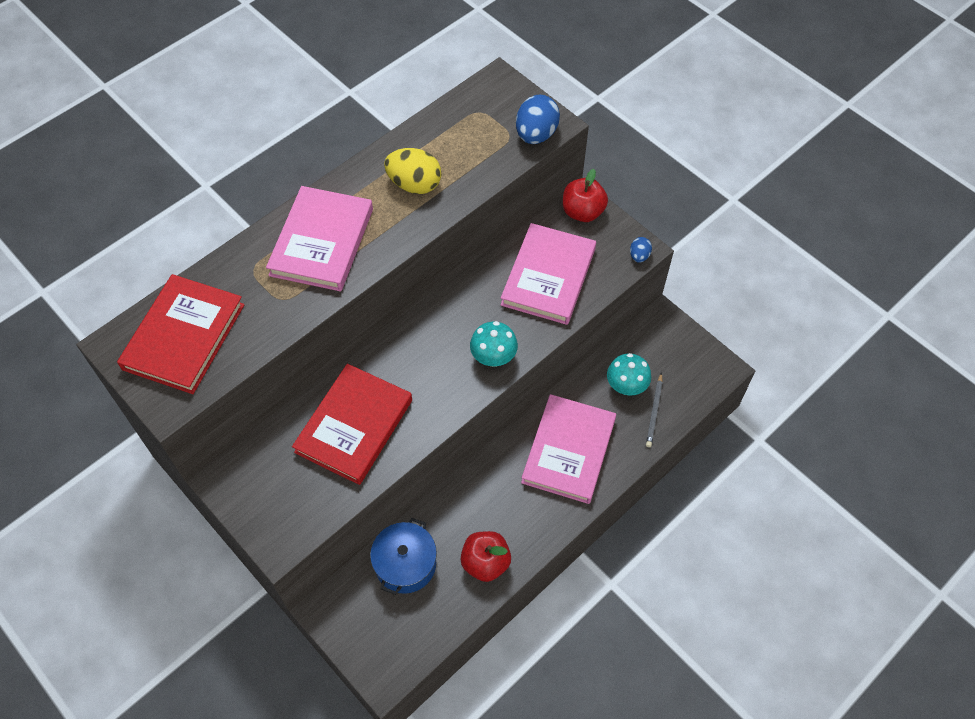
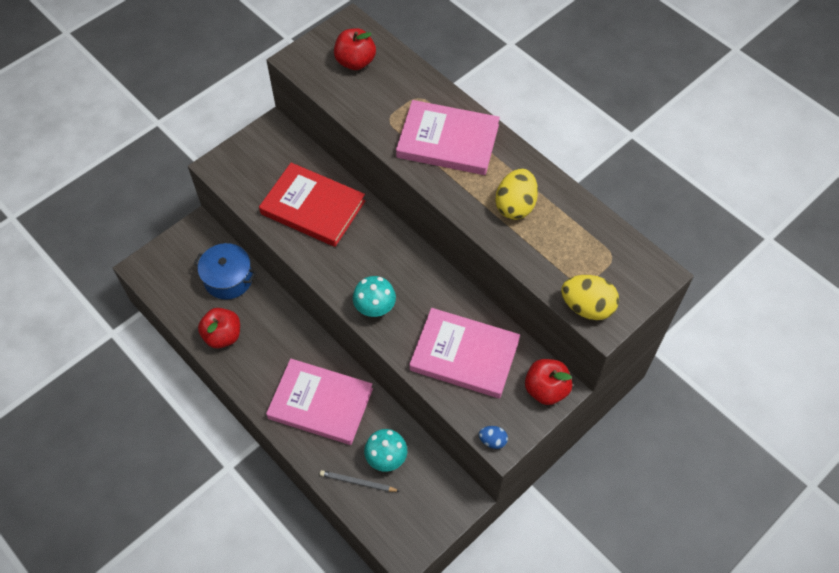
camera: 90 degrees right, 0 degrees up
red book [117,274,245,394] -> red apple [334,28,376,70]
blue egg [516,95,560,144] -> yellow egg [561,275,619,320]

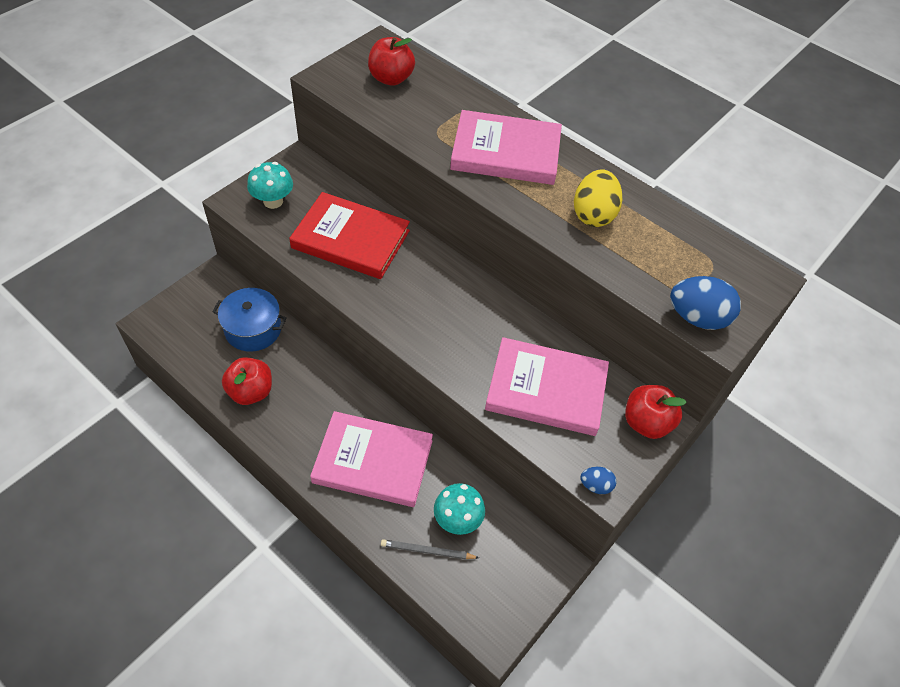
camera: 10 degrees left, 5 degrees down
turquoise mushroom [353,276,396,317] -> turquoise mushroom moved to [247,162,293,209]
yellow egg [561,275,619,320] -> blue egg [670,276,741,330]

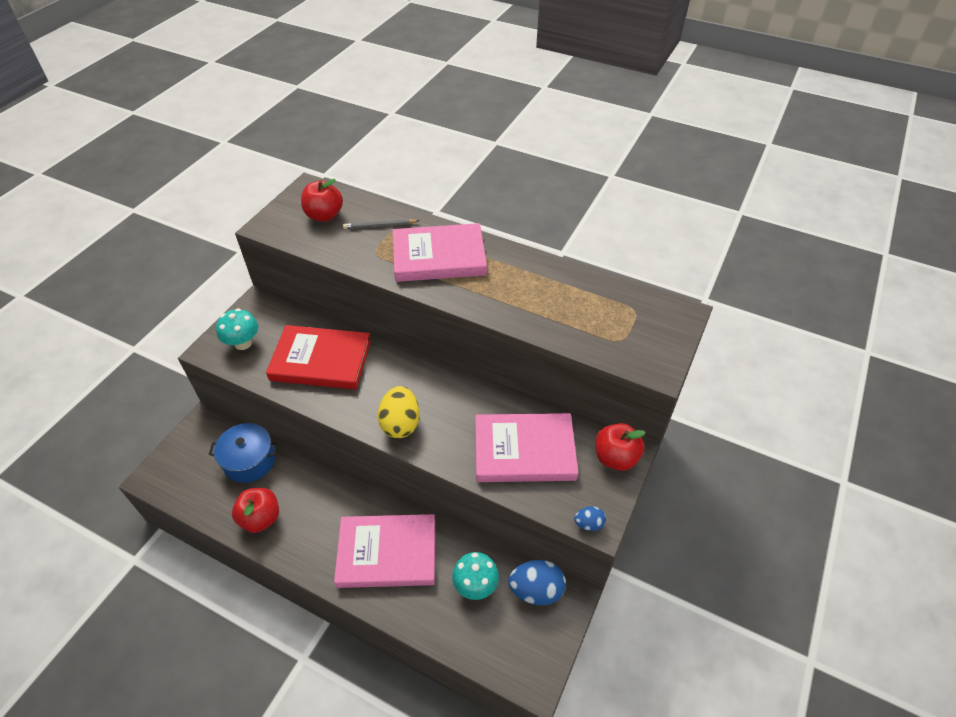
camera: 10 degrees left, 5 degrees down
grey pencil [381,539,479,559] -> grey pencil moved to [343,219,419,229]
yellow egg [574,169,622,227] -> yellow egg moved to [378,386,420,438]
blue egg [670,276,741,330] -> blue egg moved to [508,560,566,605]

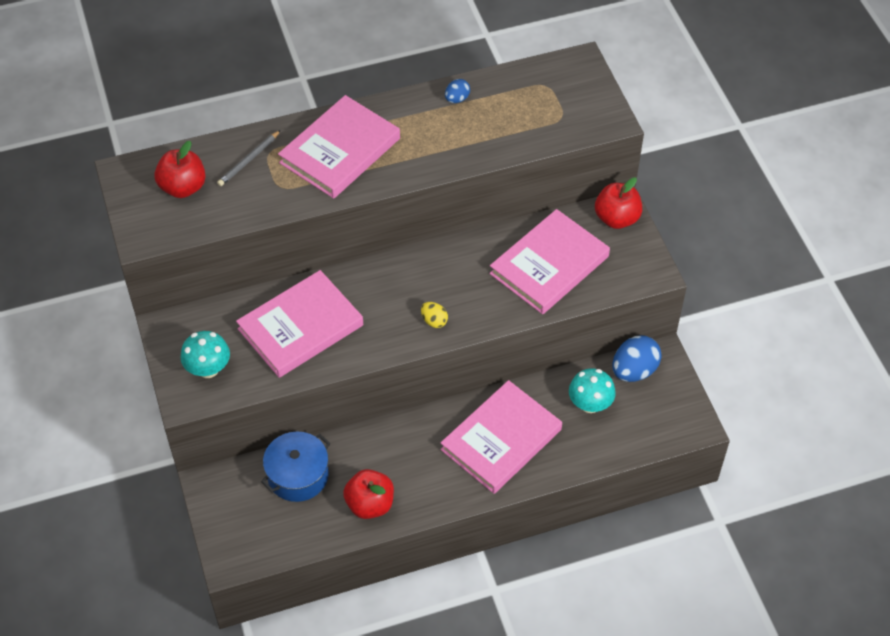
camera: 45 degrees left, 5 degrees up
red book [266,325,371,390] -> pink book [236,270,363,378]
yellow egg [378,386,420,438] -> yellow egg [421,302,448,328], size x0.52
blue egg [574,506,606,531] -> blue egg moved to [445,79,470,103]

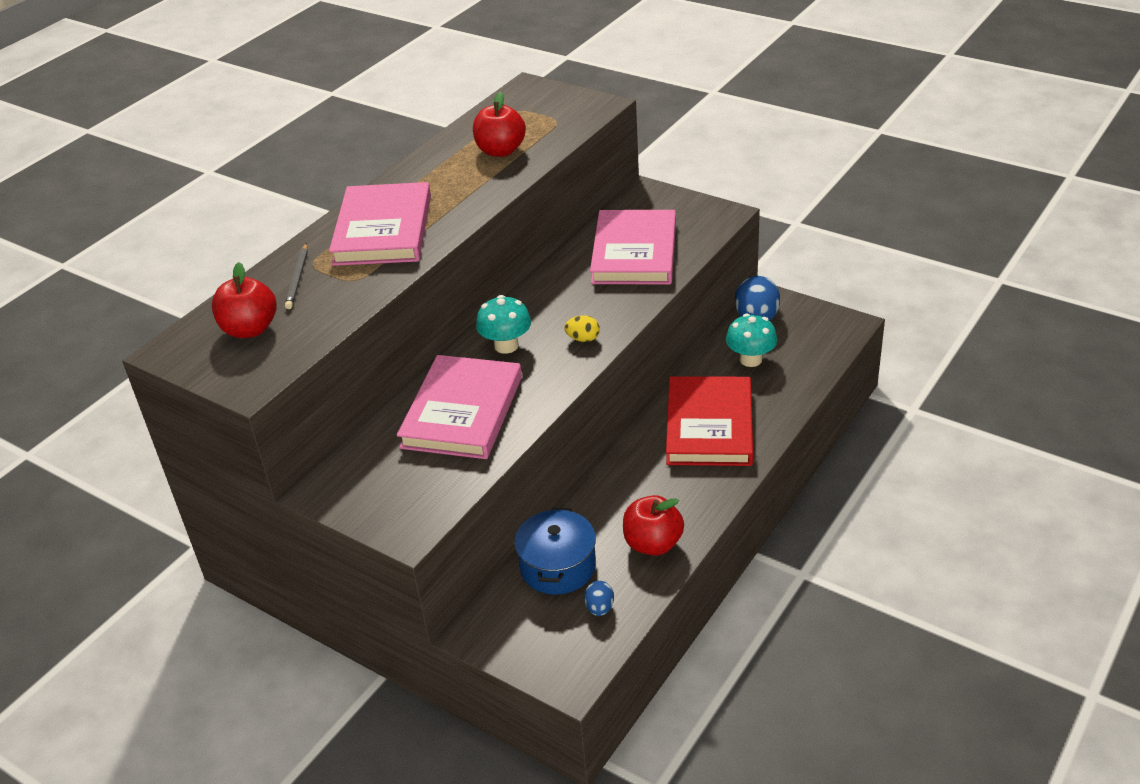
camera: 35 degrees left, 15 degrees down
turquoise mushroom [181,331,230,378] -> turquoise mushroom moved to [476,295,531,354]
pink book [441,380,562,494] -> red book [666,376,753,466]
blue egg [445,79,470,103] -> blue egg moved to [584,581,614,616]
red apple [595,177,642,229] -> red apple moved to [473,92,526,157]

